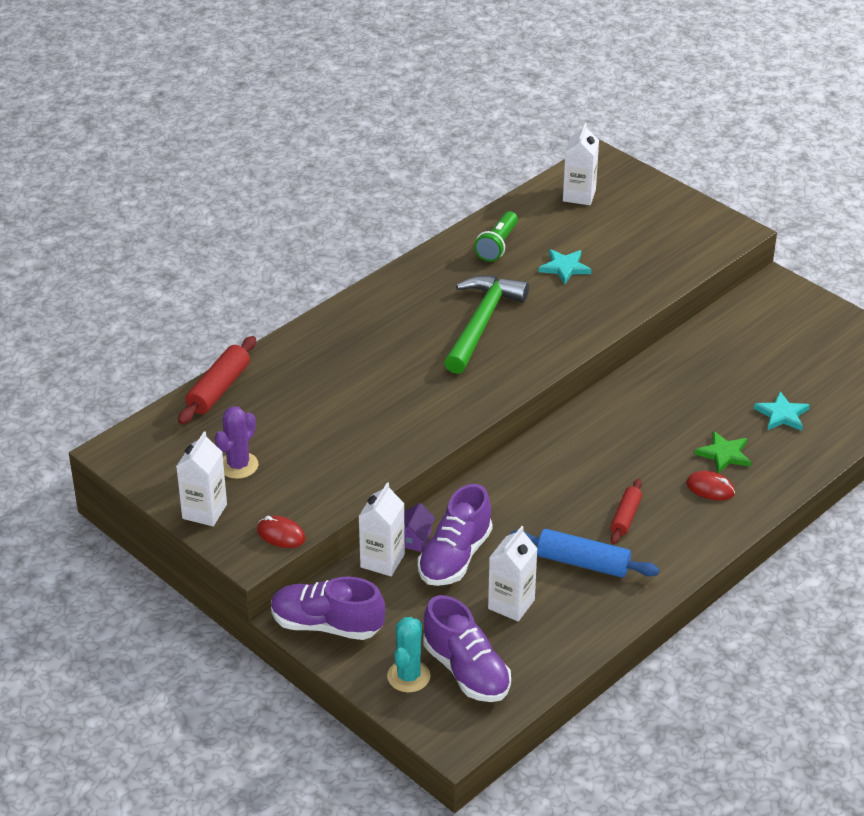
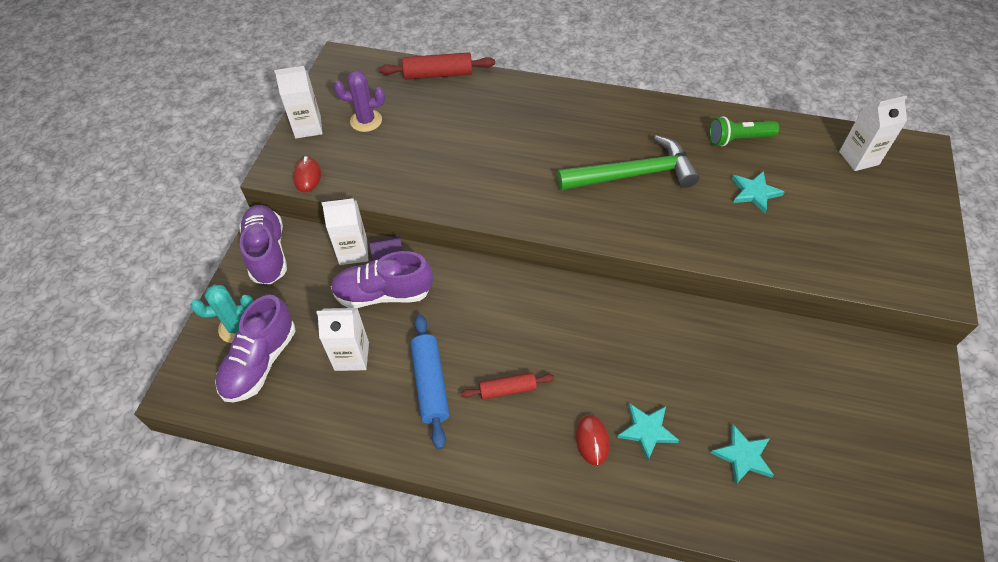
camera: 60 degrees right, 15 degrees up
green star [695,431,751,474] -> turquoise star [617,403,679,461]

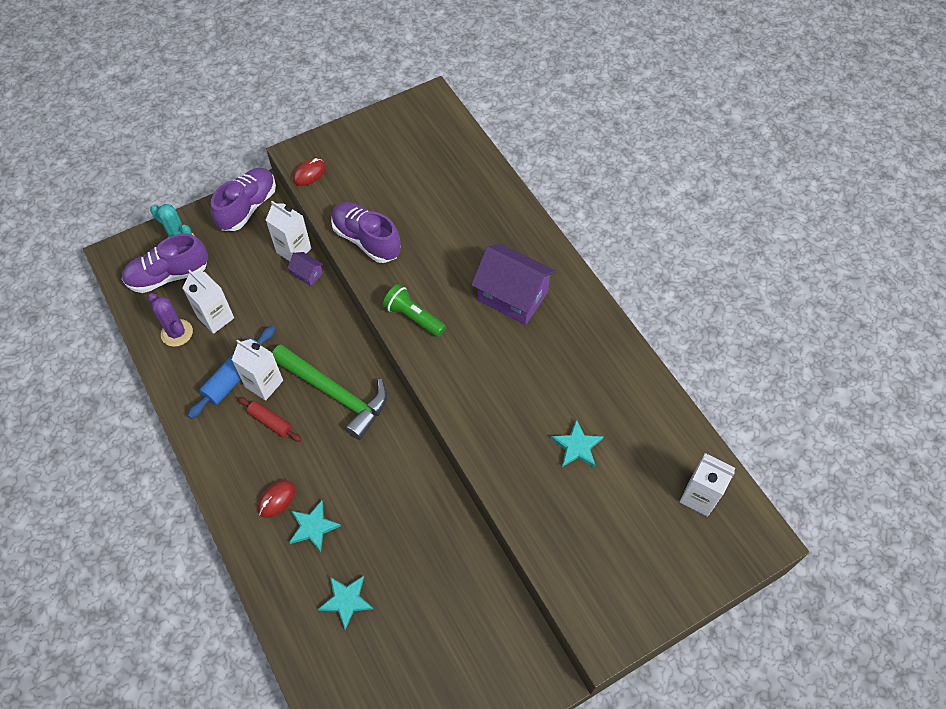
camera: 45 degrees right, 5 degrees up
white carton [274,66,323,139] -> white carton moved to [232,339,283,401]
purple shoe [331,251,433,308] -> purple shoe moved to [331,202,401,263]
purple cactus [334,70,385,132] -> purple cactus moved to [148,293,193,347]
red rolling pin [379,52,495,80] -> none
green hammer [557,135,699,190] -> green hammer moved to [272,344,387,440]
green flashlight [709,116,779,147] -> green flashlight moved to [383,284,446,337]
none -> purple house [471,244,556,325]

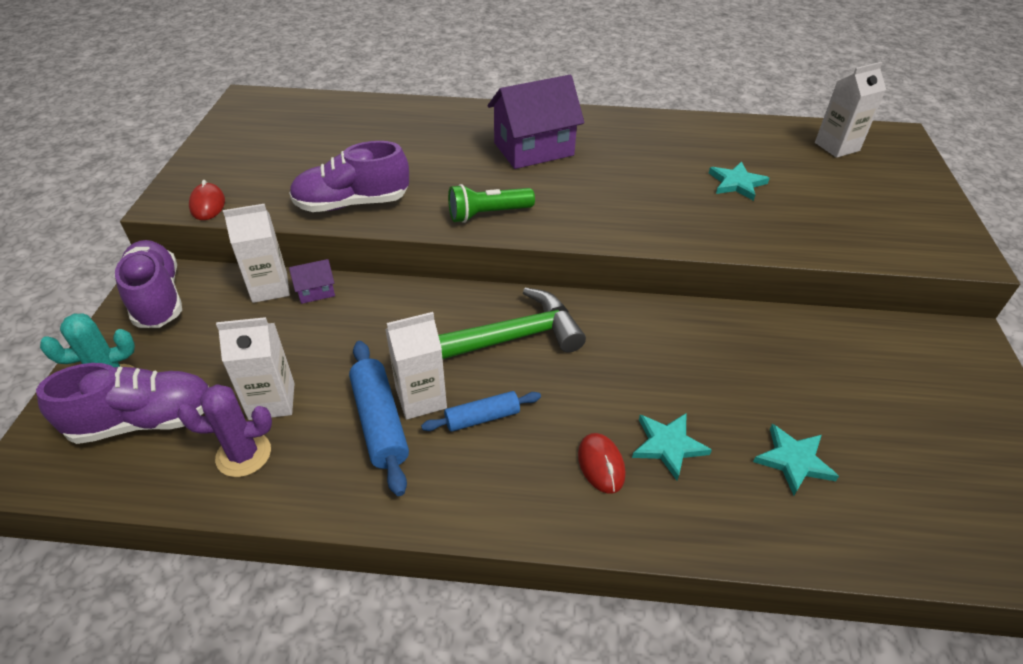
camera: 55 degrees left, 15 degrees down
purple shoe [122,234,208,293] -> purple shoe turned 120 degrees counterclockwise [36,363,209,444]
red rolling pin [238,397,301,442] -> blue rolling pin [421,391,541,432]

